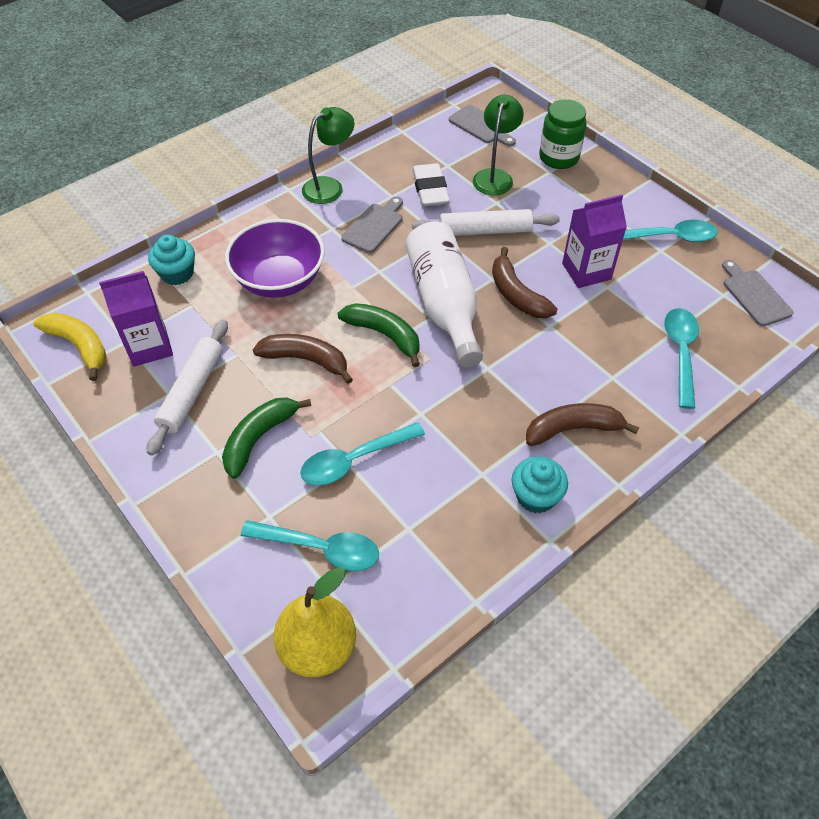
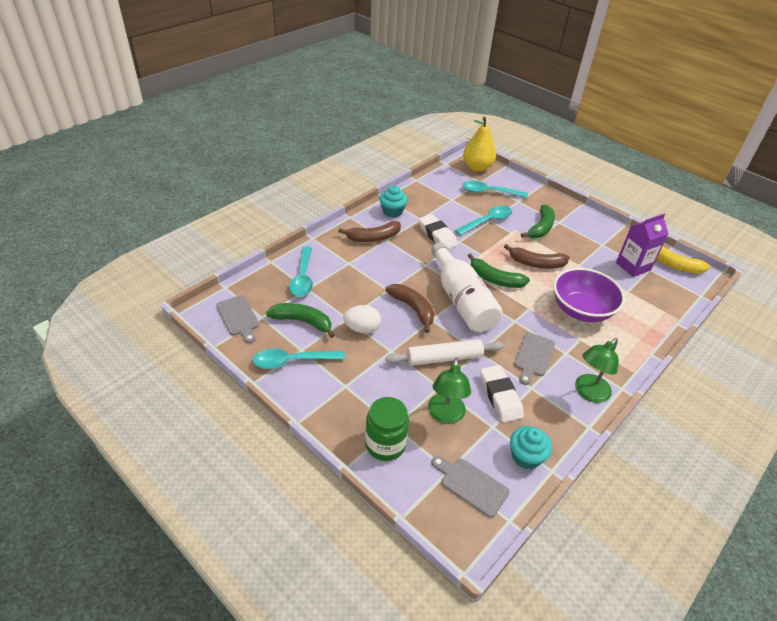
camera: 170 degrees right, 10 degrees down
white rolling pin [147,320,228,456] -> none
turquoise cupcake [148,235,195,285] -> turquoise cupcake moved to [510,426,552,469]
purple carton [562,194,627,288] -> white egg [343,305,381,334]
none -> green banana [266,303,335,338]
none -> white eraser [418,214,458,249]

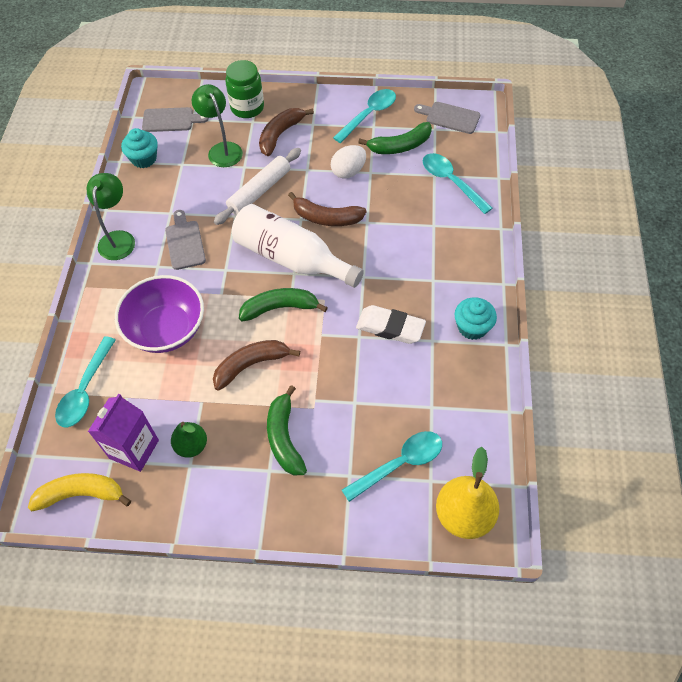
camera: 145 degrees right, 15 degrees up
brown banana [338,221,401,242] -> brown banana moved to [259,108,314,156]
turquoise spoon [455,205,512,235] -> turquoise spoon moved to [55,336,116,427]
white eraser [480,365,524,423] -> none
none -> green pear [171,422,207,458]

